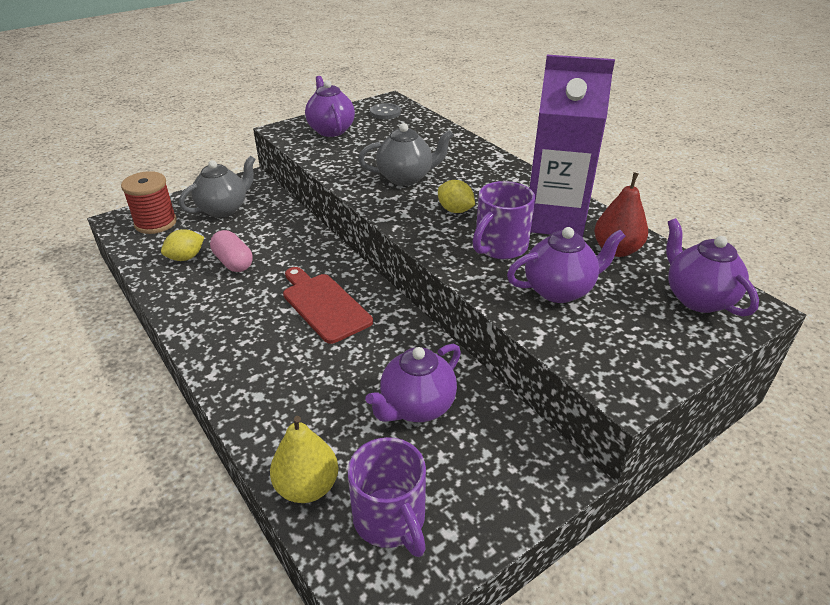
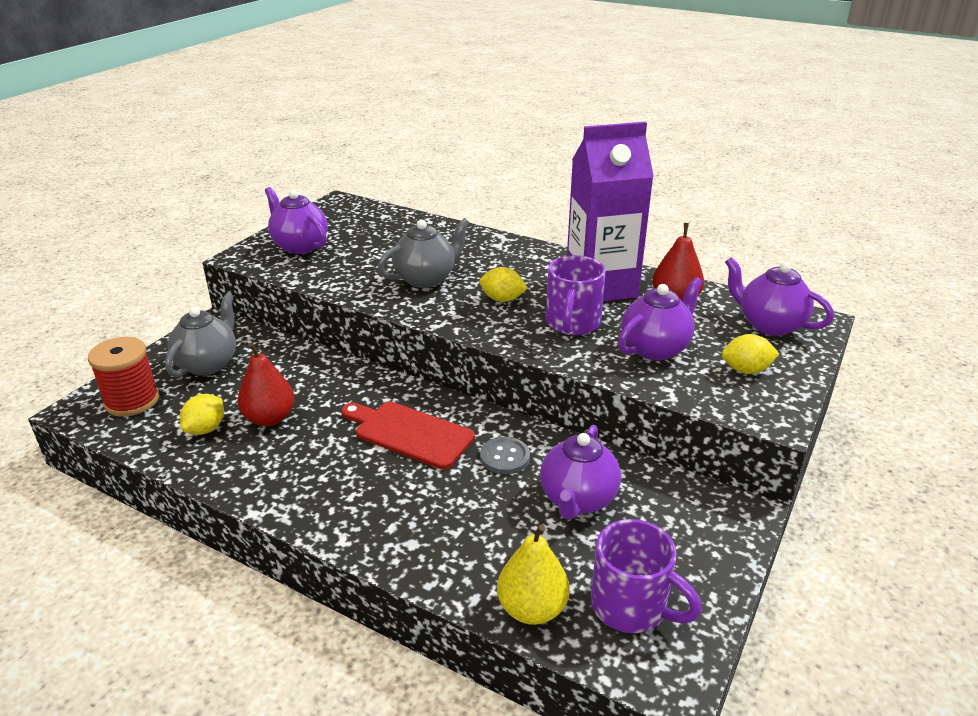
camera: 25 degrees left, 5 degrees down
pink capsule [210,230,252,272] -> red pear [237,342,295,426]
grey button [370,103,401,119] -> grey button moved to [480,437,530,474]
none -> yellow lemon [722,334,779,374]

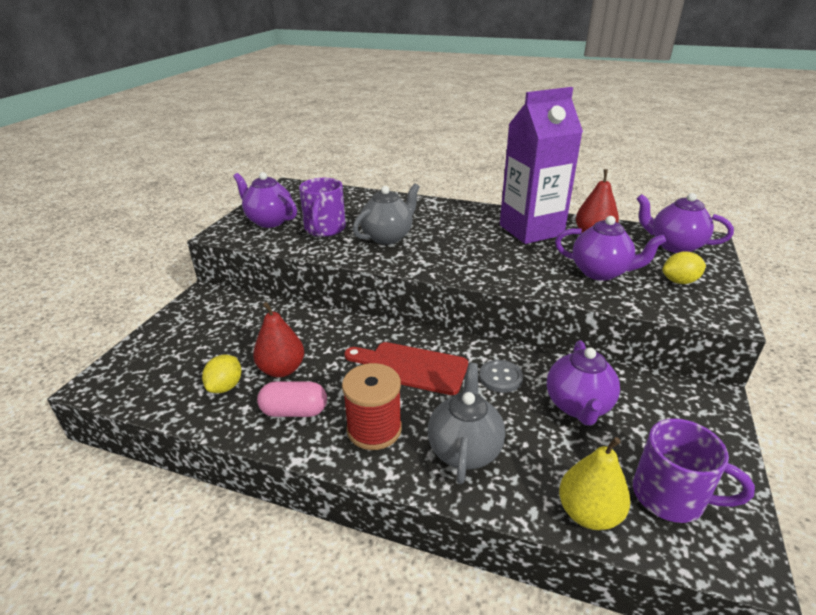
camera: 10 degrees left, 0 degrees up
red spool [88,337,159,417] -> red spool moved to [342,363,402,450]
grey teapot [165,293,236,377] -> grey teapot moved to [428,363,505,484]
yellow lemon [479,267,528,302] -> none
purple mug [546,255,606,335] -> purple mug moved to [299,178,346,237]
purple teapot [618,277,703,361] -> purple teapot turned 75 degrees clockwise [555,216,666,281]
none -> pink capsule [257,381,327,417]

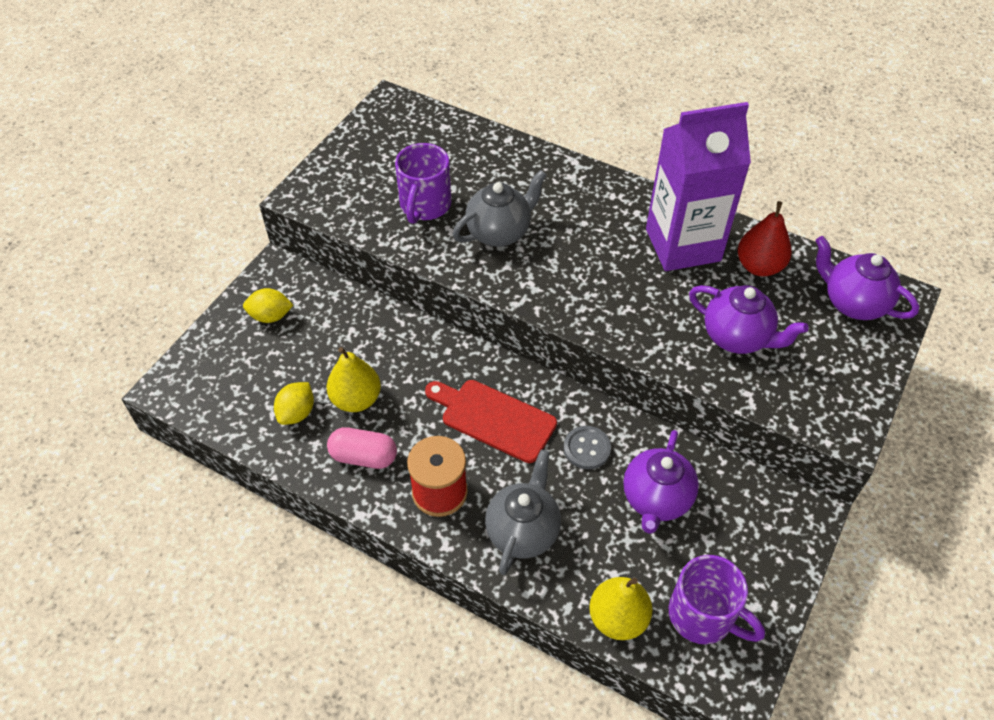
camera: 10 degrees right, 20 degrees up
purple teapot [233,172,297,228] -> none
red pear [253,302,304,377] -> yellow pear [326,347,381,412]
yellow lemon [663,251,706,284] -> yellow lemon moved to [243,288,293,323]

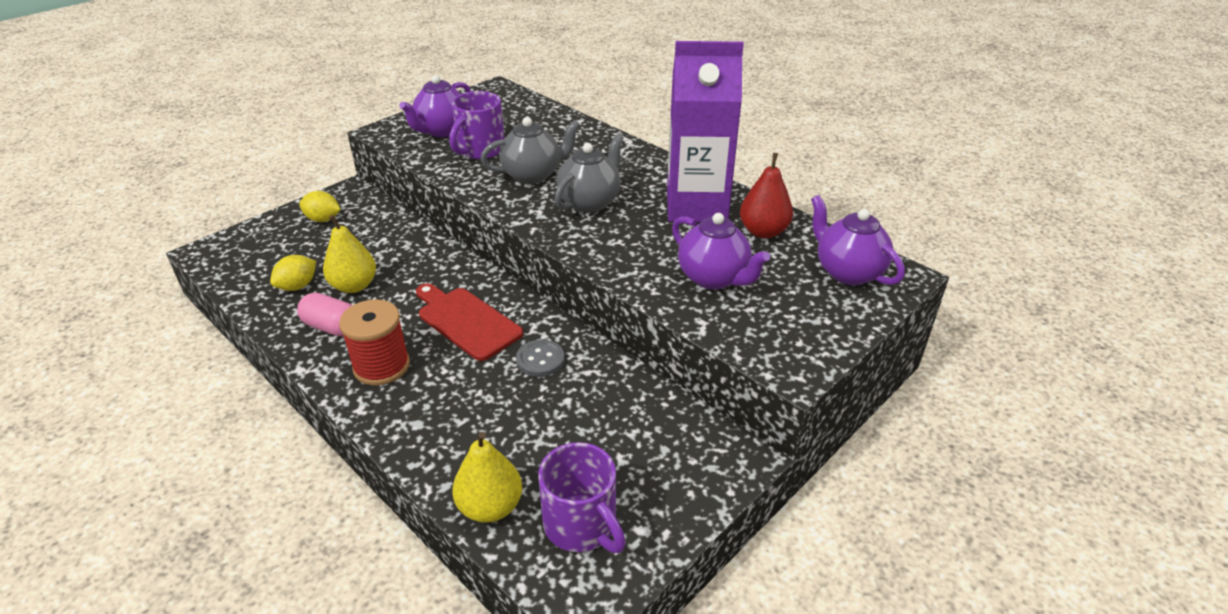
camera: 15 degrees right, 15 degrees down
grey teapot [485,450,561,575] -> grey teapot moved to [554,134,623,213]
purple teapot [623,430,699,534] -> purple teapot moved to [399,75,471,137]

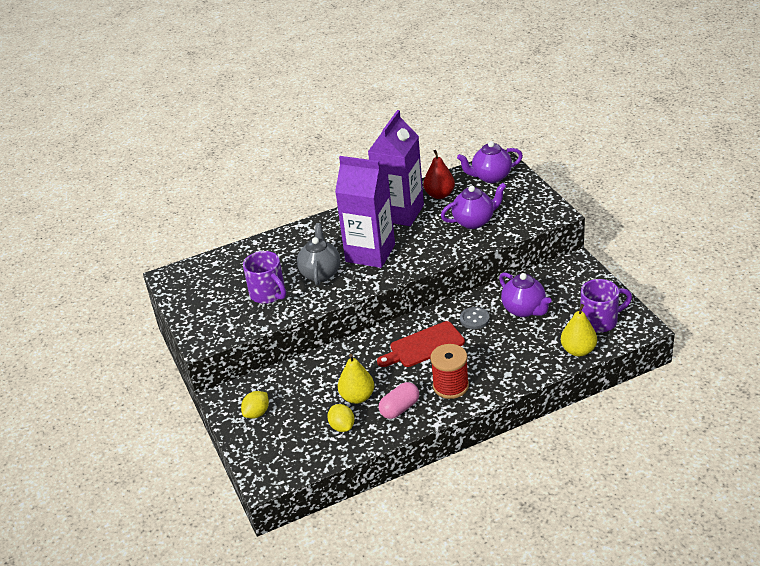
camera: 65 degrees left, 0 degrees up
purple teapot [399,75,471,137] -> purple teapot moved to [499,272,552,317]
grey teapot [554,134,623,213] -> purple carton [335,156,395,268]

